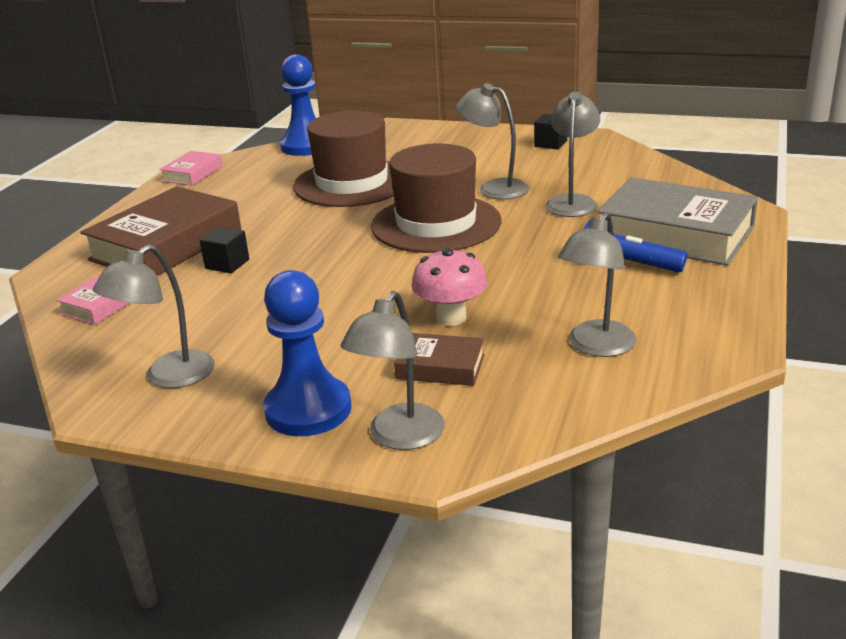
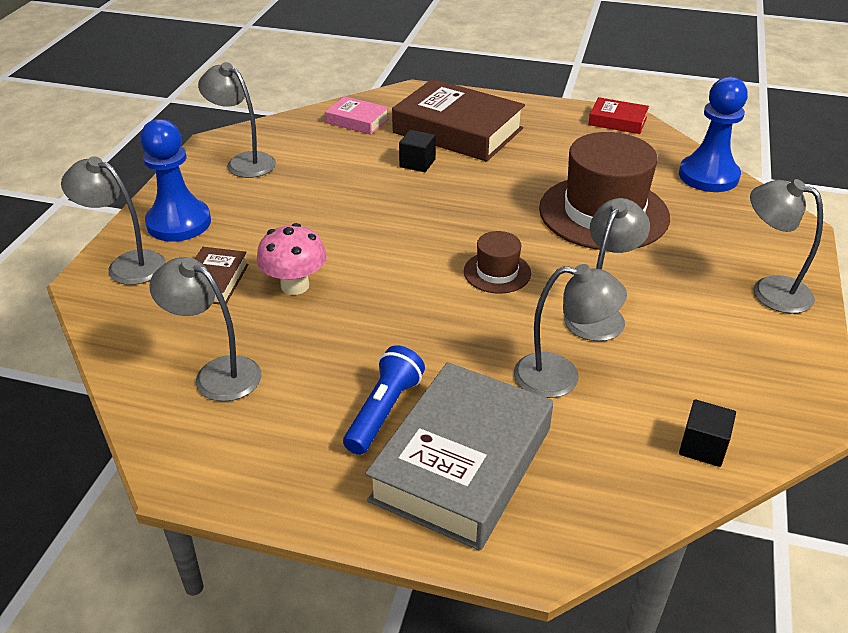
camera: 85 degrees right, 10 degrees up
pink book [159,151,223,186] -> red book [588,97,649,134]
brown hat [371,143,501,253] -> brown hat [464,231,531,294], size x0.48
black cube [534,114,567,150] -> black cube moved to [679,399,736,467]
none -> grey lamp [750,179,823,314]

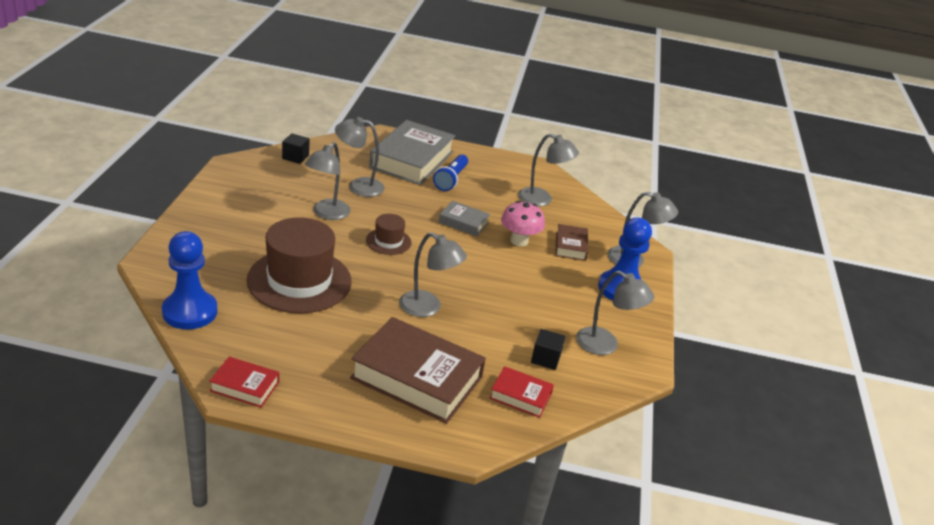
camera: 170 degrees right, 5 degrees down
pink book [325,96,389,134] -> red book [490,366,554,418]
black cube [399,130,436,172] -> black cube moved to [531,329,565,370]
grey lamp [750,179,823,314] -> grey lamp moved to [399,232,467,317]
none -> grey book [439,201,490,236]

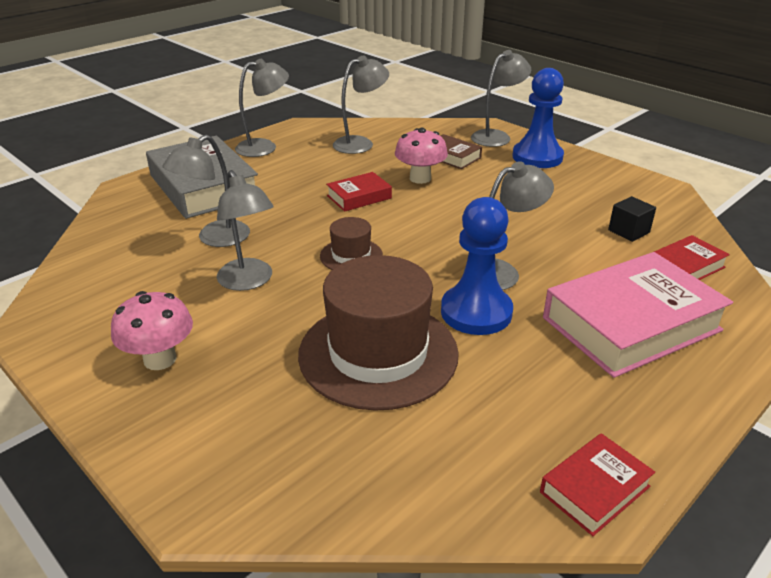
camera: 50 degrees left, 0 degrees up
blue pawn [162,231,218,329] -> blue pawn moved to [441,197,513,335]
black cube [282,133,310,164] -> none
brown book [350,317,486,424] -> pink book [543,252,733,378]
blue flashlight [433,154,468,191] -> none
grey book [439,201,490,236] -> red book [326,172,392,212]
grey lamp [576,271,654,355] -> grey lamp moved to [235,58,289,157]
none -> pink mushroom [111,291,193,370]

